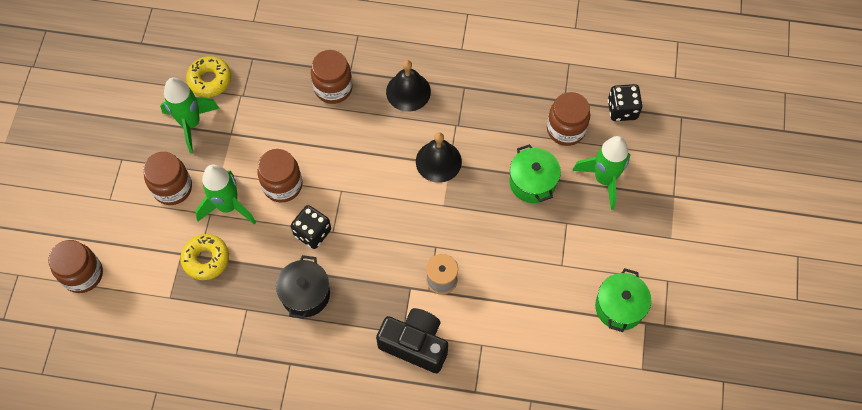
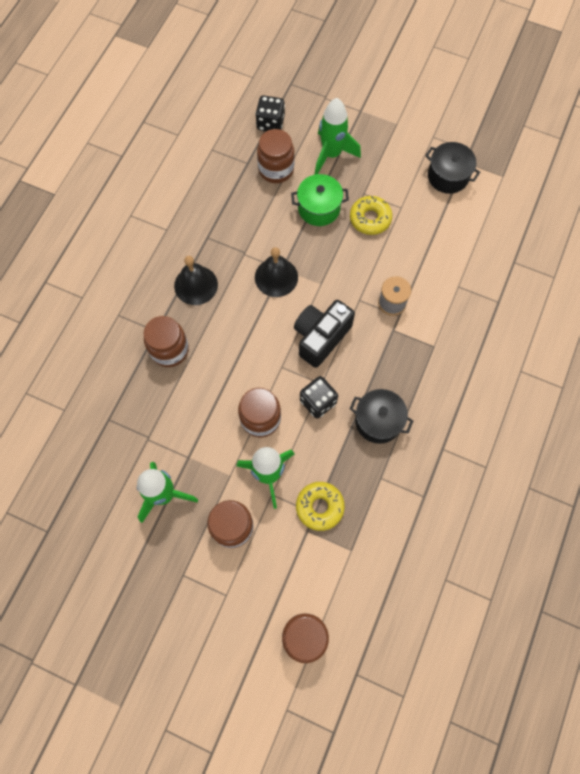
camera: 75 degrees left, 5 degrees up
yellow donut [186,56,231,97] -> yellow donut moved to [350,196,392,235]
black camera [376,308,448,373] -> black camera moved to [294,300,355,368]
green pot [595,268,651,332] -> black pot [425,142,480,194]

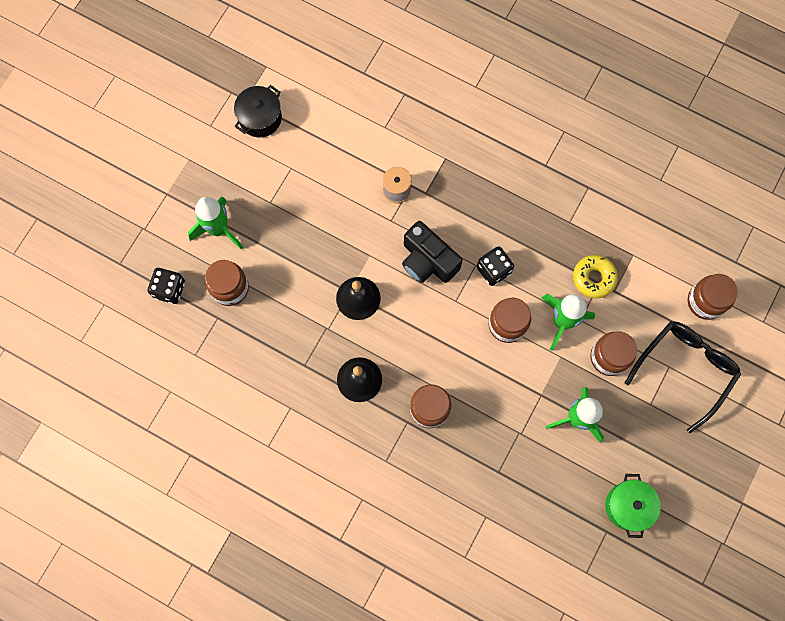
camera: 85 degrees left, 5 degrees up
green pot [291,174,349,226] -> green pot moved to [605,474,661,538]
yellow donut [350,196,392,235] -> none
black pot [350,389,413,444] -> none
none -> black glasses [625,321,741,433]

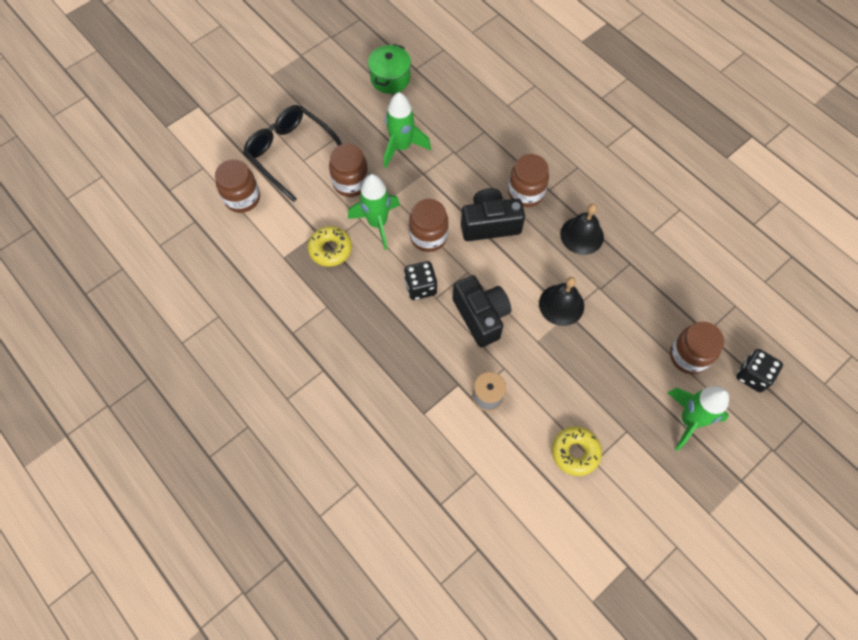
camera: 160 degrees left, 10 degrees down
black pot [234,85,282,137] -> none
black glasses [625,321,741,433] -> black glasses turned 75 degrees clockwise [243,105,342,202]
none -> black camera [461,188,525,241]
none -> yellow donut [552,426,602,476]

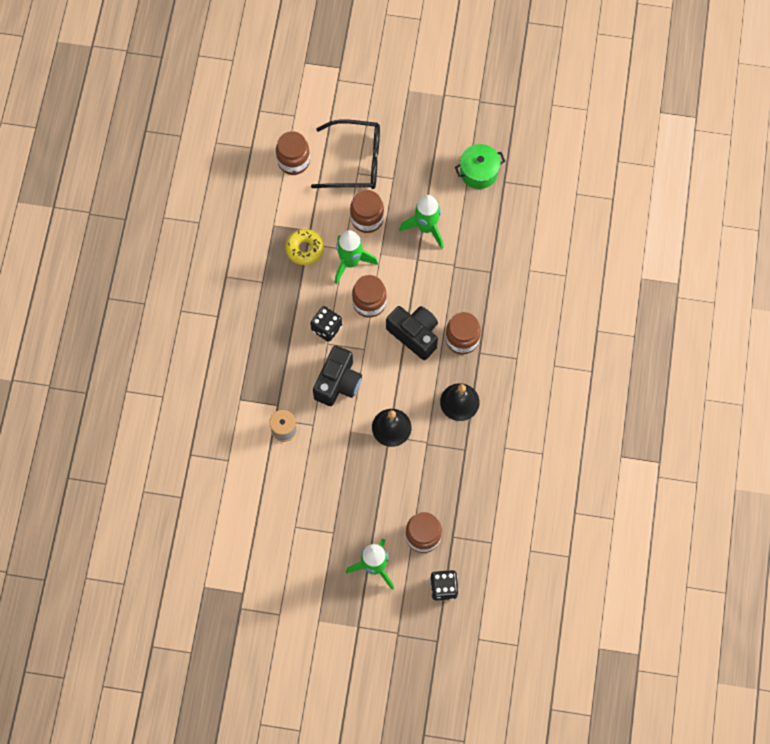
camera: 50 degrees right, 5 degrees up
black glasses [243,105,342,202] -> black glasses turned 90 degrees clockwise [311,120,380,189]
yellow donut [552,426,602,476] -> none

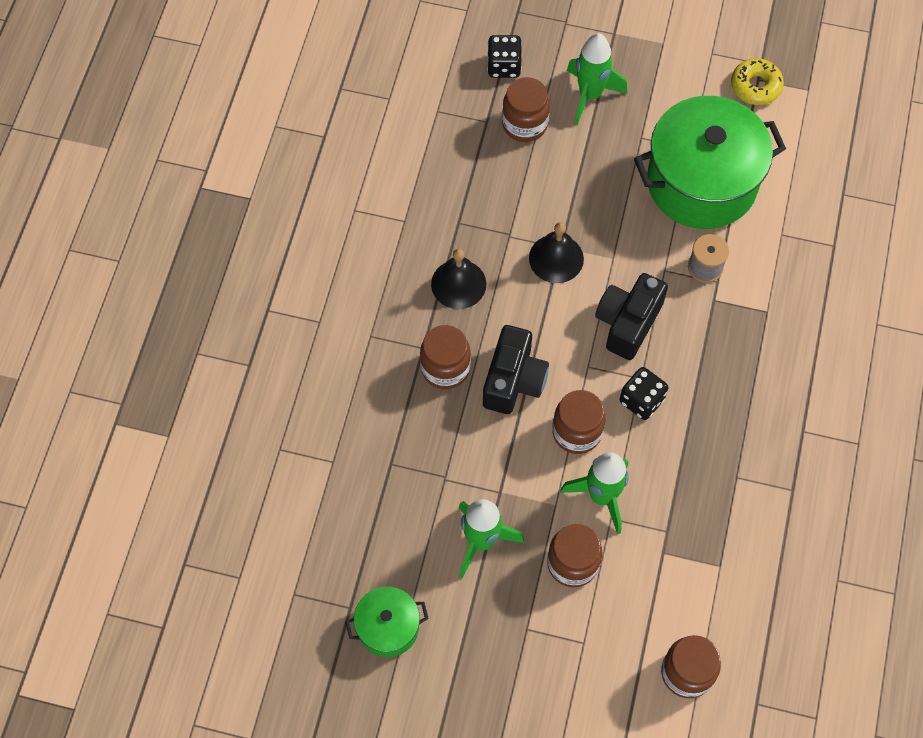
camera: 175 degrees left, 5 degrees down
yellow donut [285,229,324,265] -> yellow donut moved to [731,58,784,105]
black glasses [311,120,380,189] -> none
black camera [386,306,438,360] -> black camera turned 120 degrees counterclockwise [483,325,549,414]
none -> green pot [634,96,786,229]

